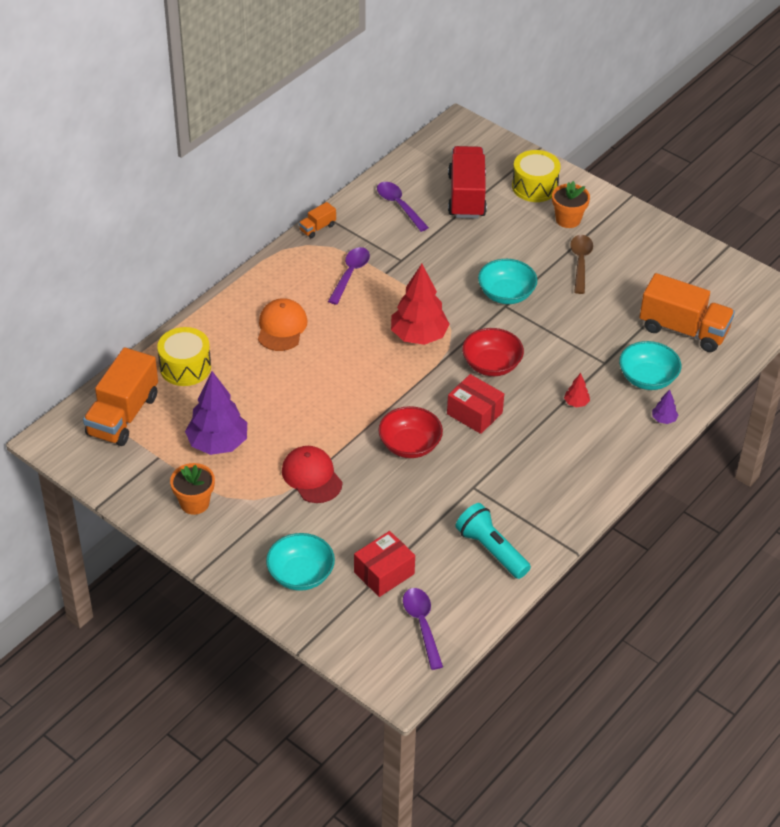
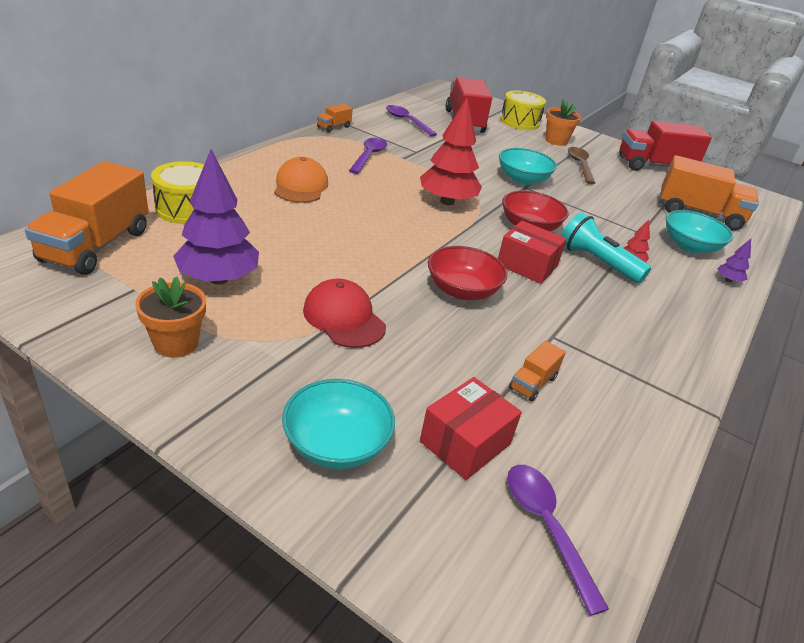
camera: 10 degrees left, 10 degrees down
turquoise flashlight [456,503,531,579] -> turquoise flashlight moved to [561,212,651,284]
none -> orange truck [509,341,566,401]
none -> red truck [619,121,712,171]

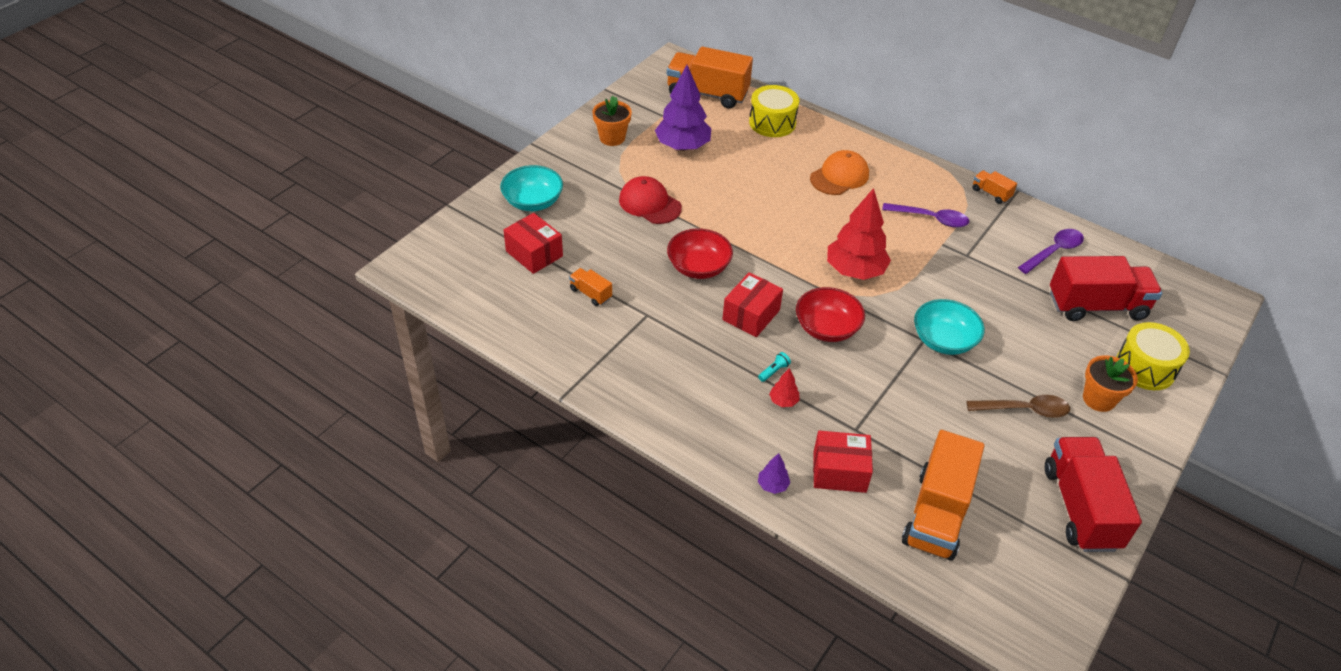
camera: 95 degrees right, 10 degrees up
orange cap [274,157,328,203] -> orange cap turned 45 degrees counterclockwise [810,150,869,195]
red cap [303,279,386,348] -> red cap turned 105 degrees counterclockwise [619,176,682,224]
purple spoon [507,465,609,616] -> none
turquoise flashlight [561,212,651,284] -> turquoise flashlight [758,352,791,382], size x0.40
turquoise bowl [666,210,733,254] -> red box [813,431,873,493]

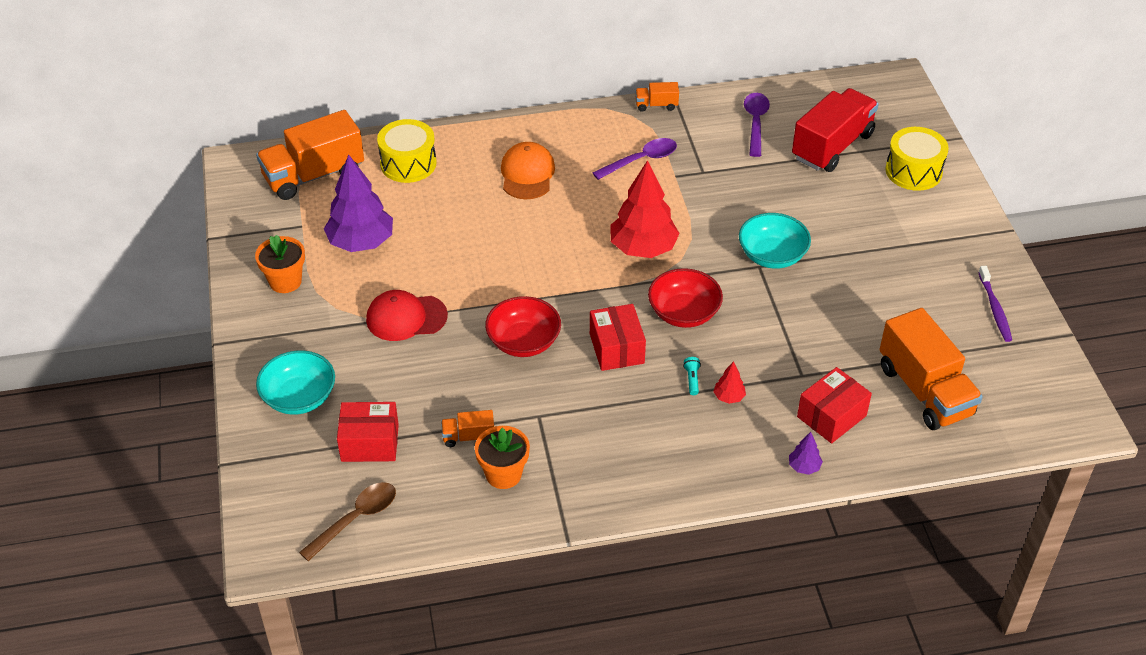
camera: 45 degrees left, 0 degrees up
brown spoon [966,395,1070,418] -> brown spoon moved to [299,482,396,561]
red truck [1045,437,1142,552] -> purple toothbrush [978,266,1012,342]
orange flower pot [1083,355,1138,412] -> orange flower pot moved to [475,426,530,489]

